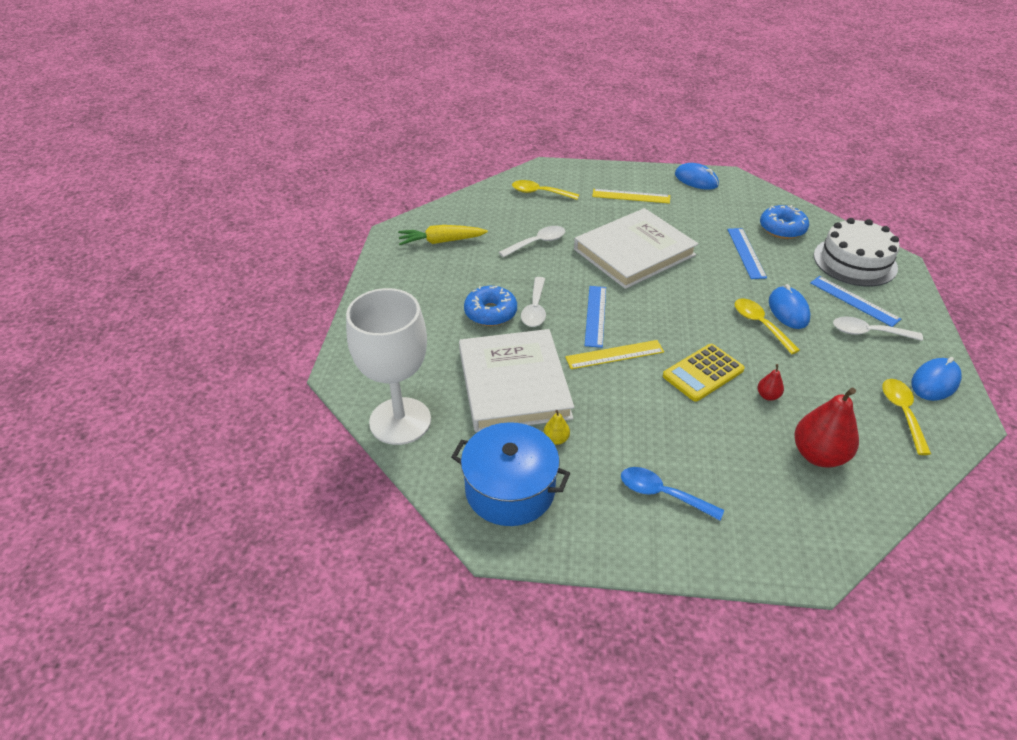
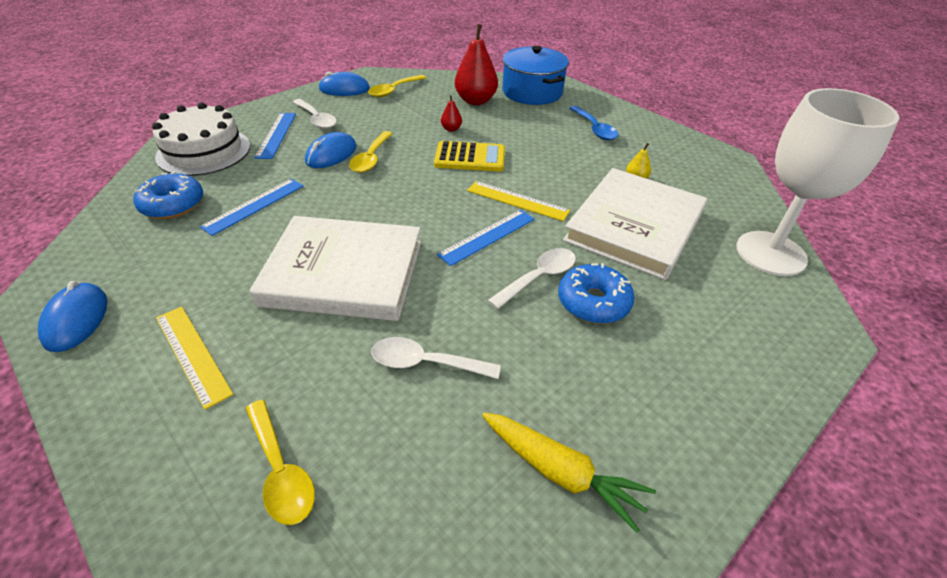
camera: 140 degrees left, 0 degrees up
blue pot [451,422,570,526] -> blue pot moved to [502,46,569,105]

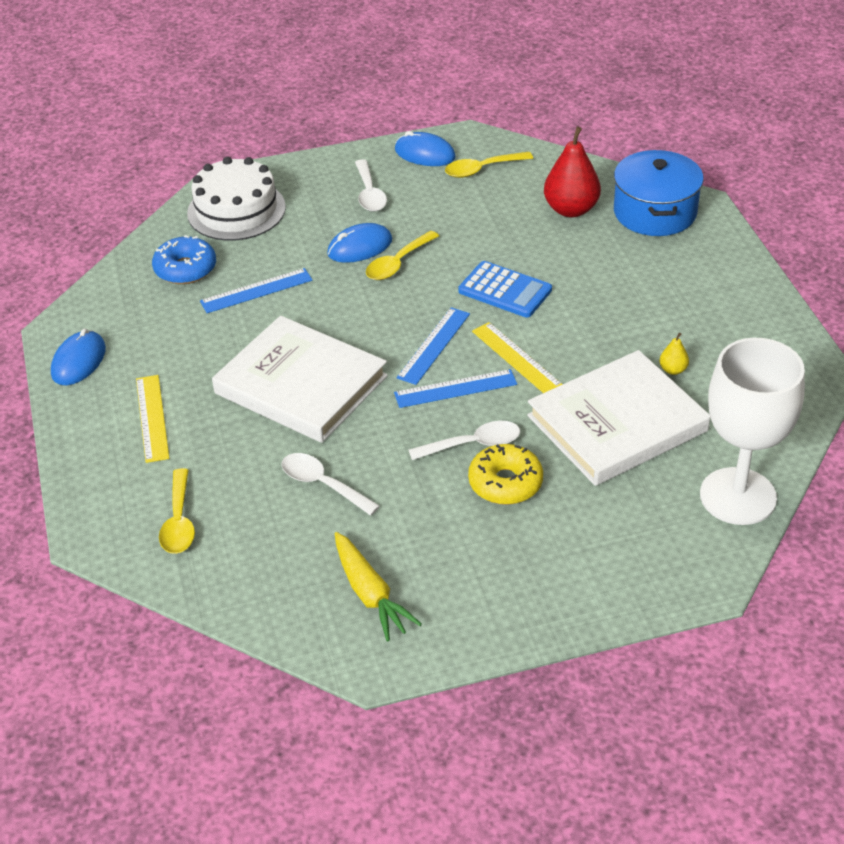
camera: 30 degrees right, 0 degrees up
blue ruler [254,113,296,159] -> blue ruler moved to [397,307,470,385]
yellow calculator [434,141,505,172] -> blue calculator [458,261,552,318]
red pear [441,95,462,132] -> none
blue donut [558,263,634,324] -> yellow donut [468,444,543,505]
blue spoon [569,106,618,140] -> none

